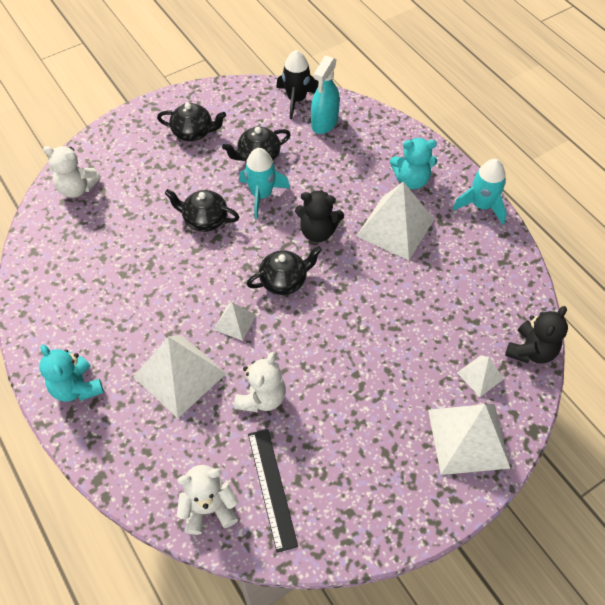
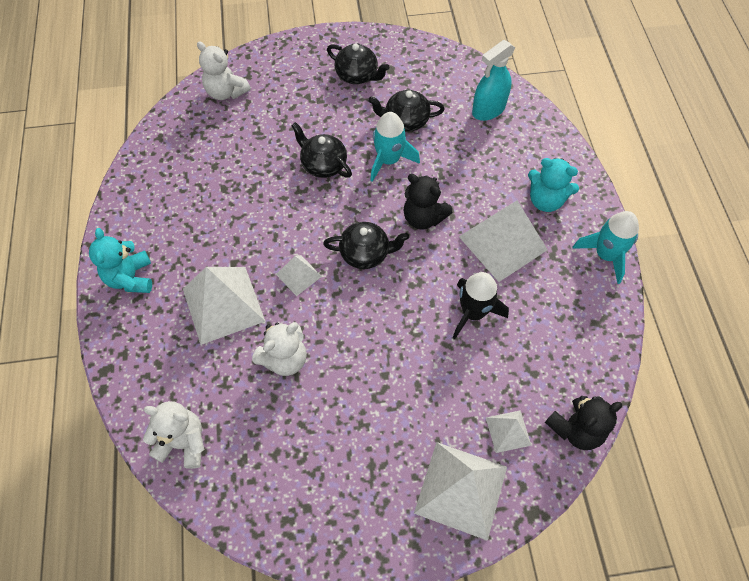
camera: 25 degrees right, 5 degrees up
black ruler [248,429,298,553] -> none
black rocket [276,50,319,119] -> black rocket moved to [453,272,509,339]

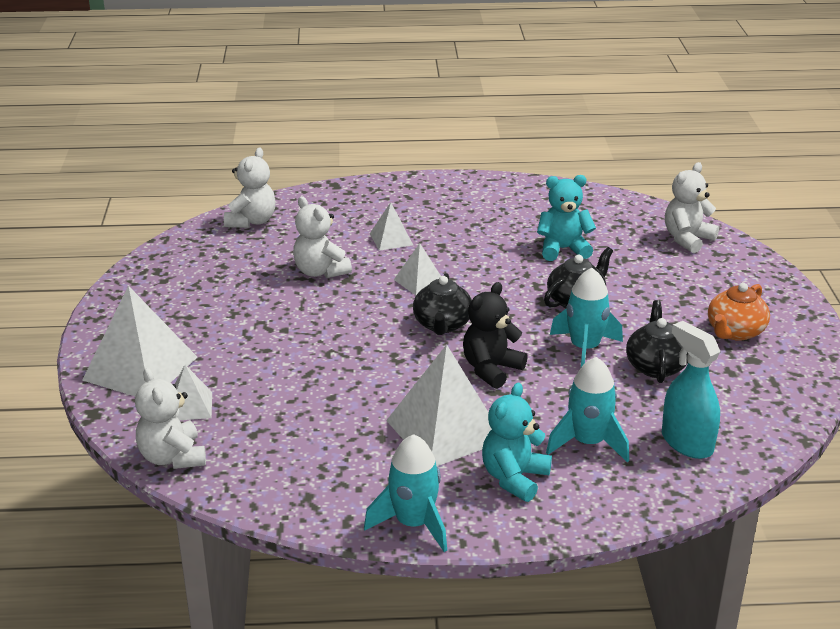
camera: 95 degrees right, 30 degrees down
turquoise teddy bear [89,228,152,293] -> turquoise teddy bear moved to [537,175,596,261]
white pyramid [183,267,265,345] -> white pyramid [370,202,413,251], size x0.51
black teapot [327,43,389,84] -> orange teapot [708,283,770,341]
black rocket [453,272,509,339] -> none
black teddy bear [545,396,622,450] -> white teddy bear [135,368,206,469]
none -> turquoise rocket [546,357,629,462]

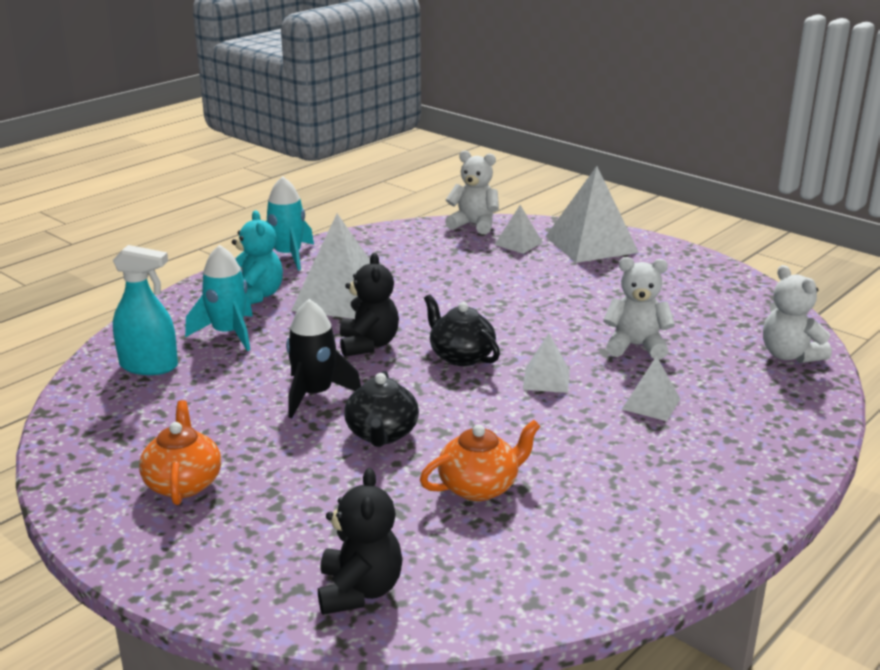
camera: 135 degrees right, 5 degrees down
turquoise teddy bear [537,175,596,261] -> orange teapot [420,420,541,501]
turquoise rocket [550,268,623,367] -> black rocket [286,299,361,418]
black teapot [626,300,688,383] -> none
white teddy bear [665,162,719,253] -> black teddy bear [318,468,403,615]

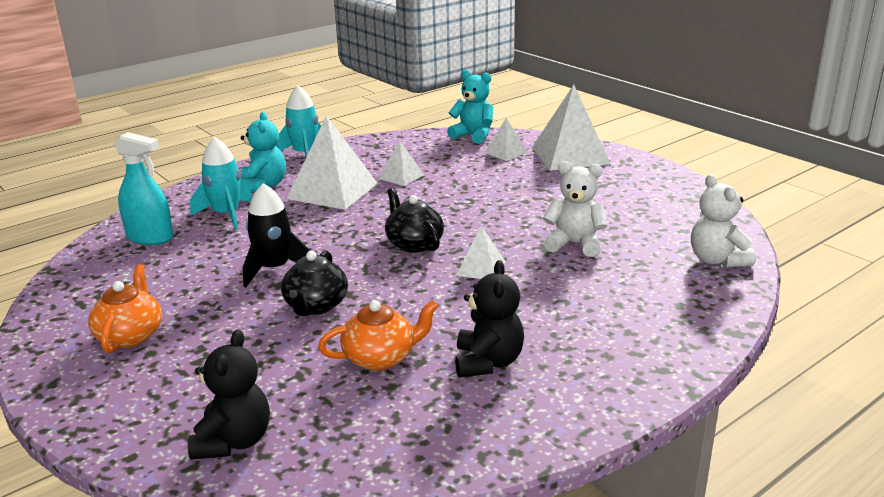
camera: 10 degrees right, 0 degrees up
black teddy bear [340,253,399,357] -> black teddy bear moved to [455,260,524,378]
white teddy bear [445,150,499,234] -> turquoise teddy bear [447,70,493,144]
white pyramid [621,356,681,421] -> white pyramid moved to [378,140,424,186]

